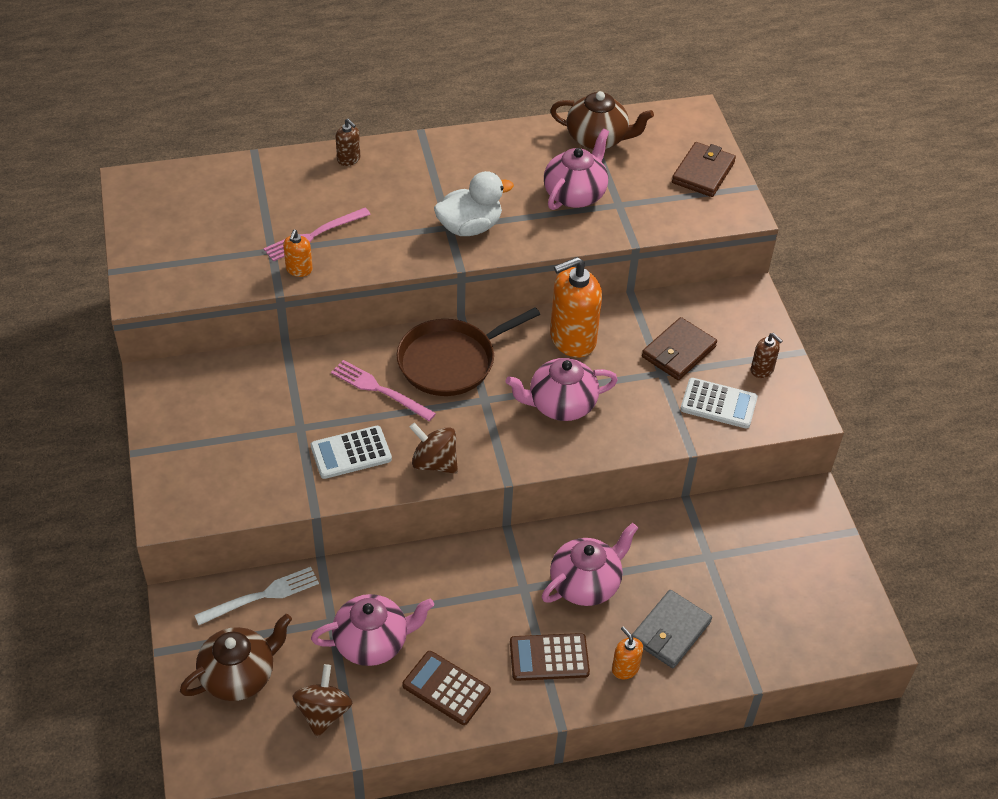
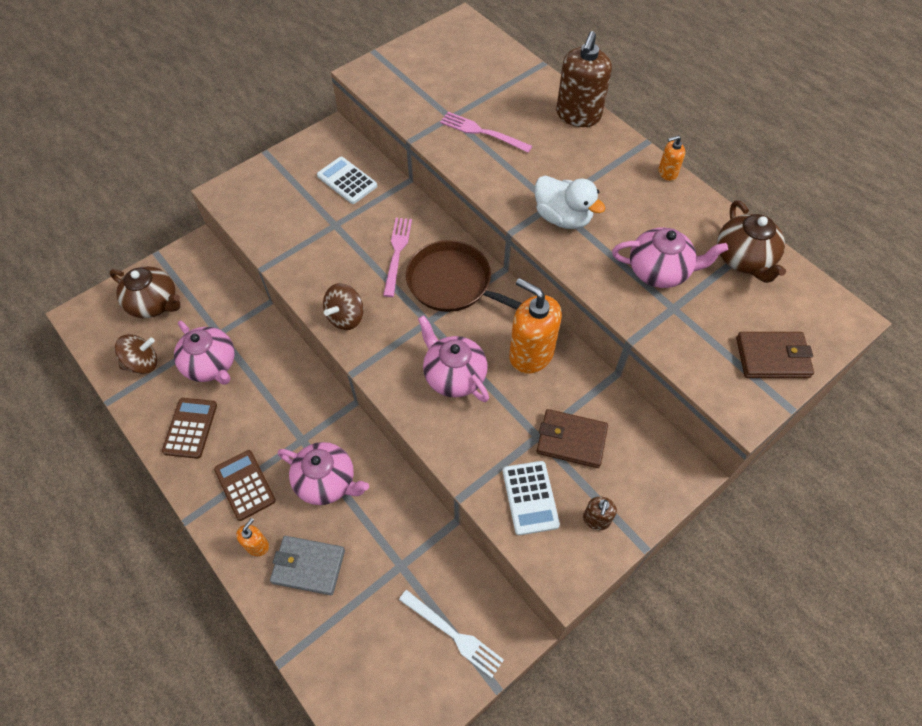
camera: 65 degrees right, 10 degrees up
white fork [194,567,319,625] -> white fork moved to [399,590,504,678]
orange soap dispenser [283,230,313,277] -> orange soap dispenser moved to [658,136,685,181]
white calculator [311,426,392,479] -> white calculator moved to [317,157,377,204]
brown soap dispenser [336,119,360,166] -> brown soap dispenser [556,31,612,127], size x2.09
brown spinning top [409,423,458,474] -> brown spinning top turned 150 degrees counterclockwise [323,283,364,330]

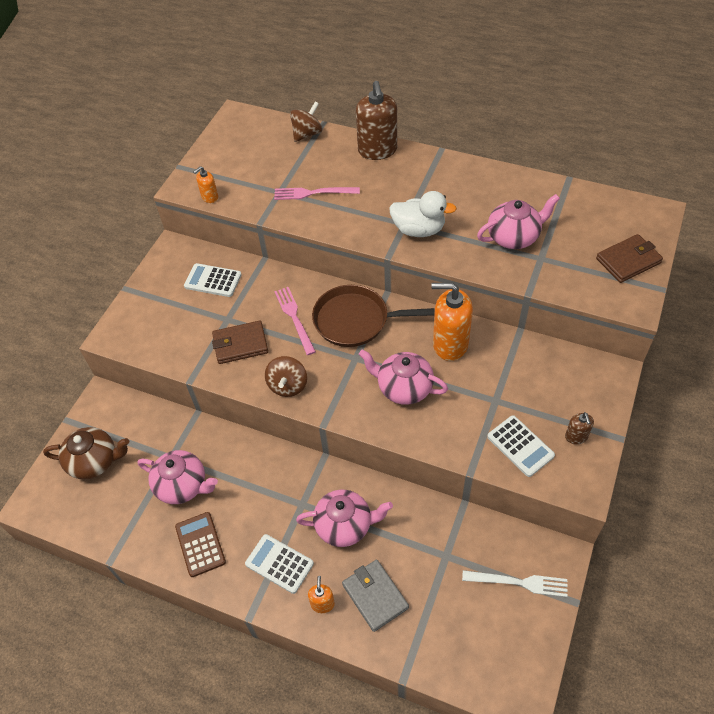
camera: 25 degrees left, 5 degrees down
brown spinning top [115,334,157,374] -> brown spinning top moved to [290,101,322,142]
brown calculator [214,450,276,521] -> white calculator [245,534,314,594]
grey wallet [270,536,345,595] -> grey wallet turned 75 degrees clockwise [342,560,409,632]
brown wallet [537,409,608,468] -> brown wallet moved to [212,320,268,364]
orange soap dispenser [658,136,685,181] -> orange soap dispenser moved to [193,166,218,203]
brown teapot [717,200,786,283] -> none

